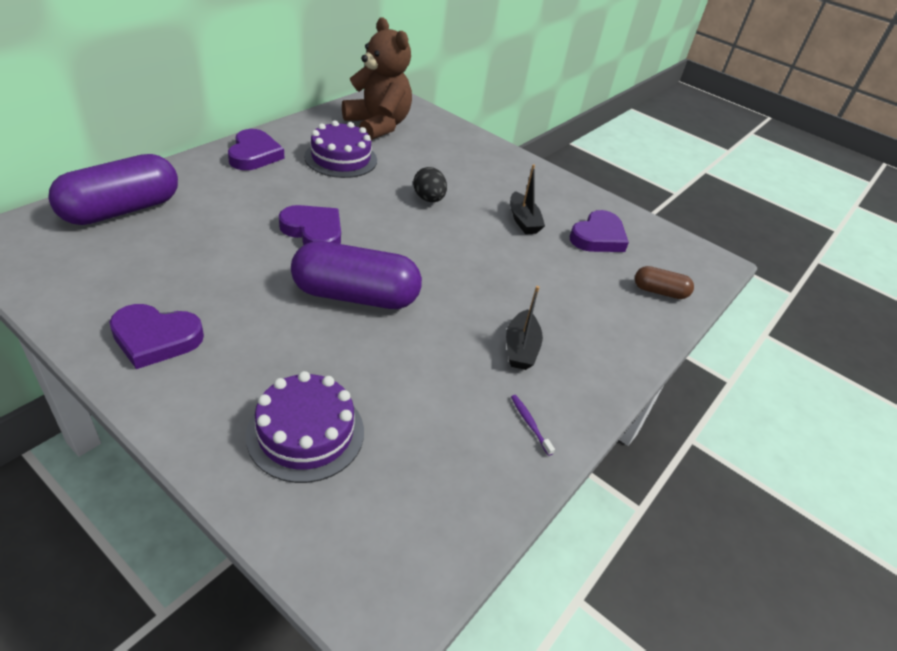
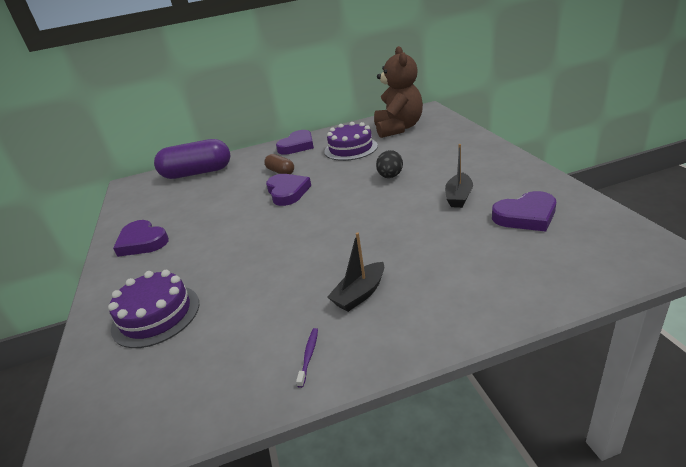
camera: 45 degrees right, 10 degrees down
purple capsule [291,241,422,309] -> none
brown capsule [635,266,694,299] -> brown capsule moved to [264,154,294,174]

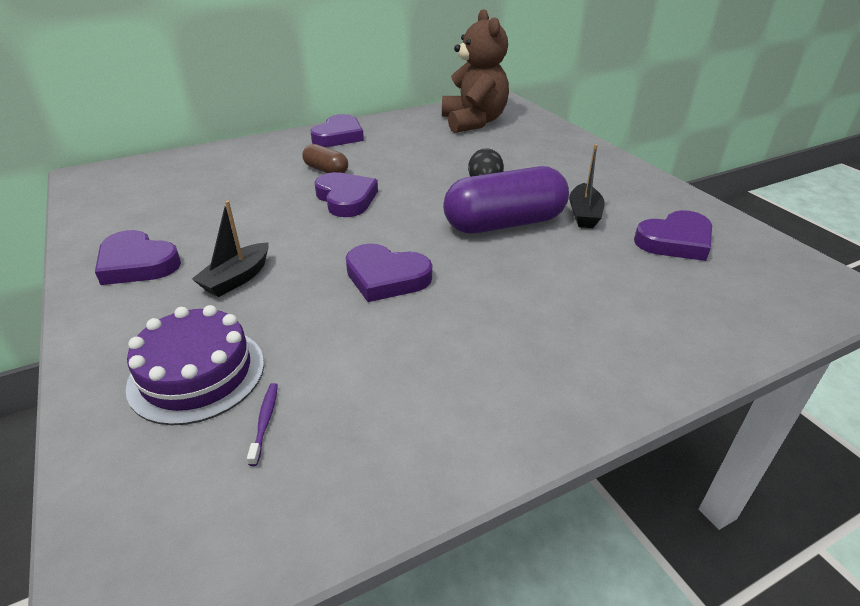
camera: 15 degrees left, 5 degrees up
purple capsule [154,139,230,179] -> purple capsule moved to [443,166,569,234]
purple toothbrush [296,328,318,388] -> purple toothbrush moved to [247,383,278,466]
purple cake [324,122,378,161] -> none
black boat [328,232,384,312] -> black boat moved to [192,201,268,297]
none -> purple heart [346,244,432,302]

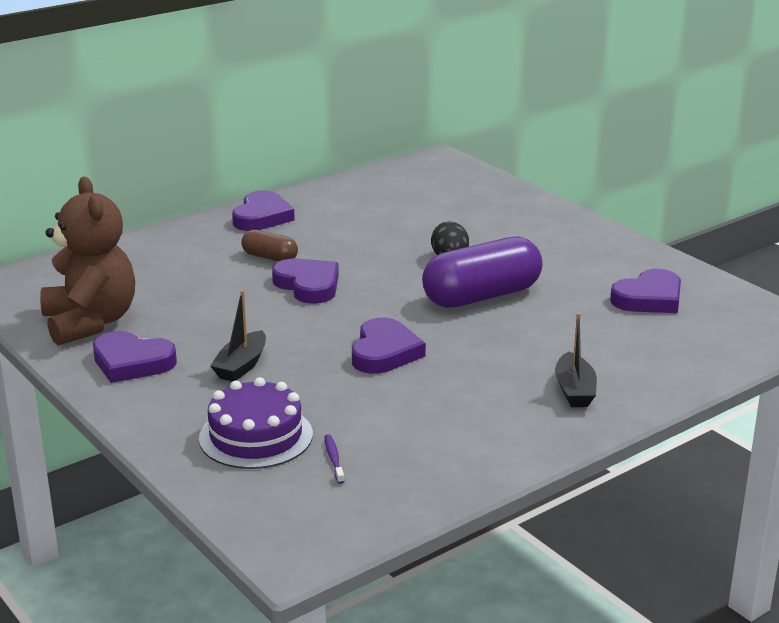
camera: 10 degrees left, 10 degrees down
purple heart [346,244,432,302] -> purple heart turned 90 degrees counterclockwise [352,318,426,374]
brown teddy bear [442,9,509,133] -> brown teddy bear moved to [40,177,135,346]
black boat [569,144,605,228] -> black boat moved to [555,312,597,407]

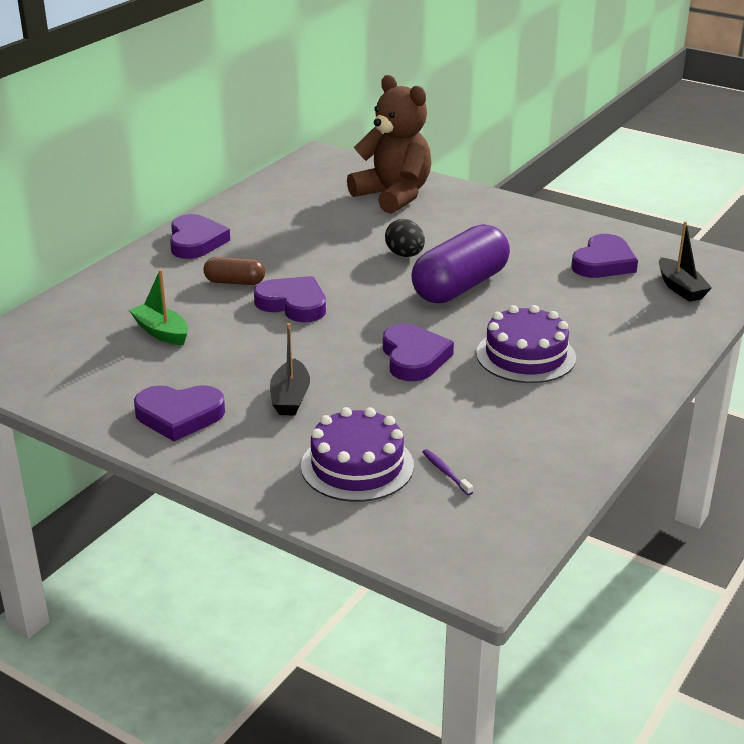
camera: 20 degrees left, 5 degrees up
brown teddy bear [40,177,135,346] -> brown teddy bear moved to [347,75,431,214]
black boat [555,312,597,407] -> black boat moved to [659,221,712,302]
none -> green boat [129,269,188,345]
none -> purple cake [476,305,576,383]

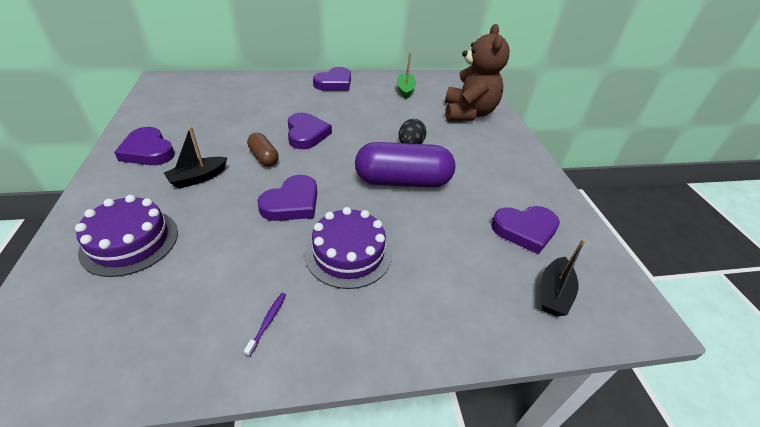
camera: 45 degrees right, 10 degrees up
green boat [129,269,188,345] -> green boat moved to [397,52,416,99]
brown capsule [203,257,265,285] -> brown capsule moved to [247,133,279,166]
purple toothbrush [422,449,473,495] -> purple toothbrush moved to [244,293,286,357]

